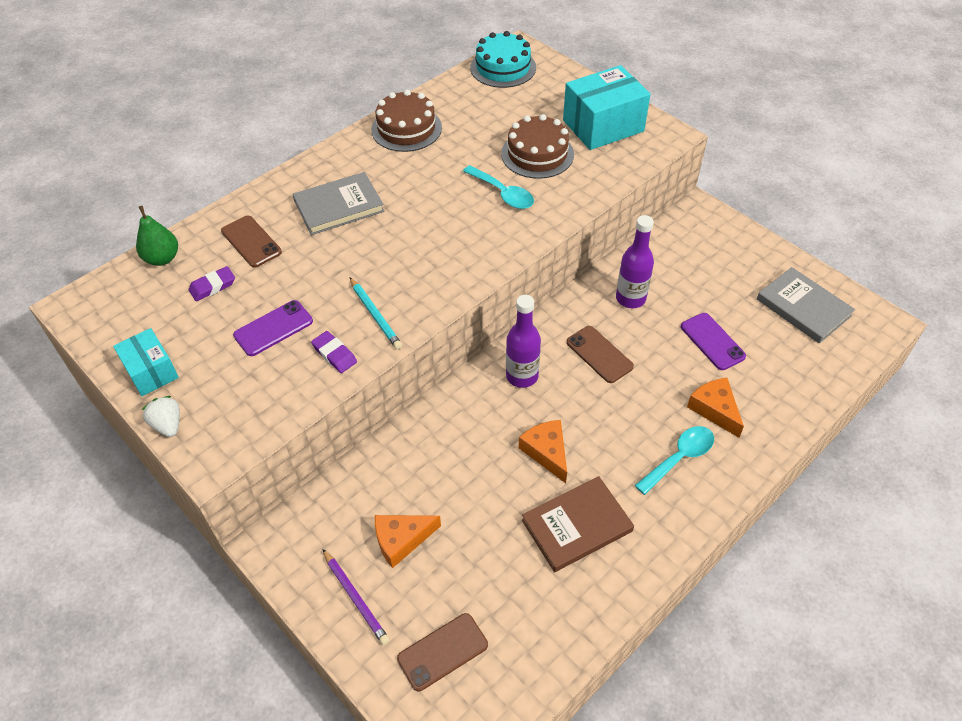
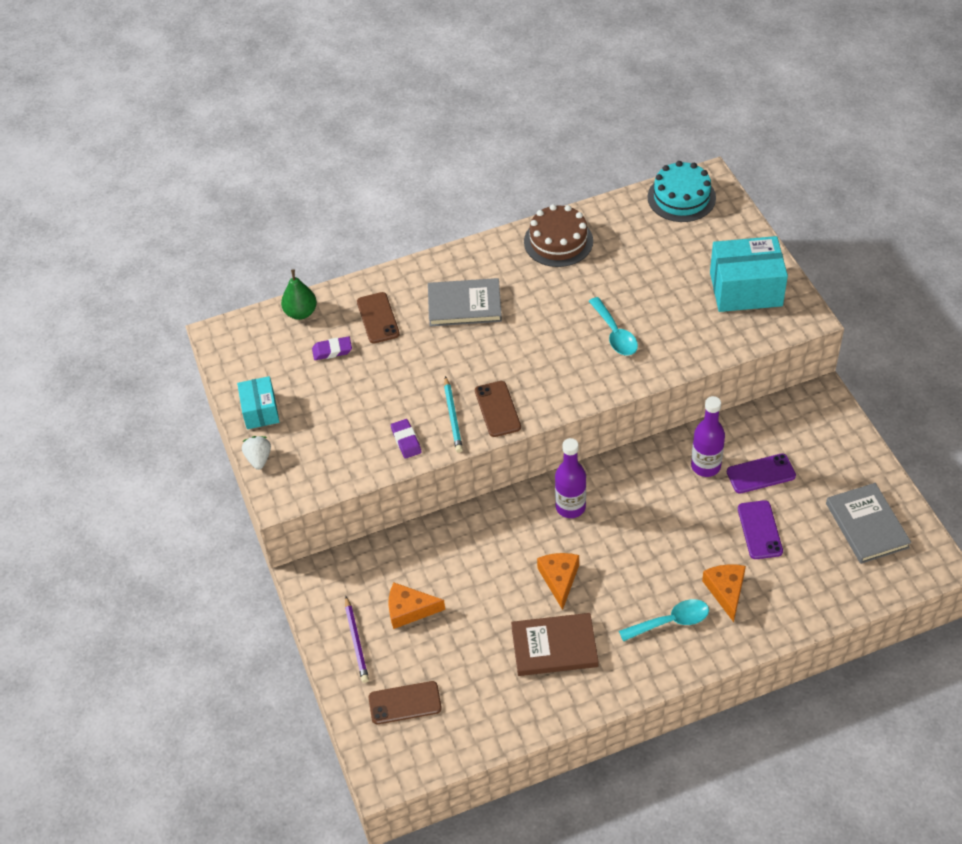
camera: 25 degrees right, 0 degrees up
purple phone [233,300,313,356] -> purple phone moved to [727,453,796,494]
brown cake [501,114,574,179] -> none
brown phone [567,326,634,383] -> brown phone moved to [475,381,521,437]

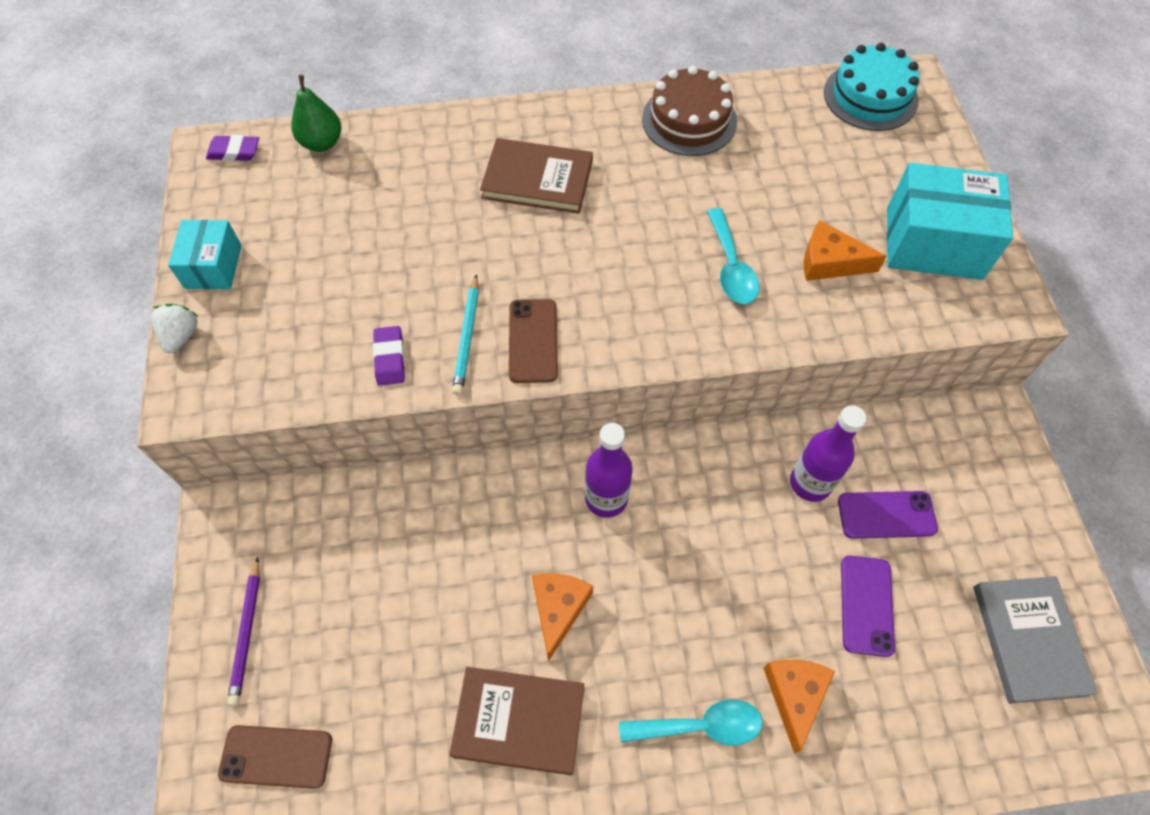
camera: 10 degrees right, 10 degrees up
purple eraser [312,336,352,360] -> purple eraser moved to [206,135,259,161]
brown phone [357,292,400,344] -> none
orange cheese [388,583,445,629] -> orange cheese moved to [804,220,887,281]
grey book [428,278,502,326] -> brown book [480,138,593,214]

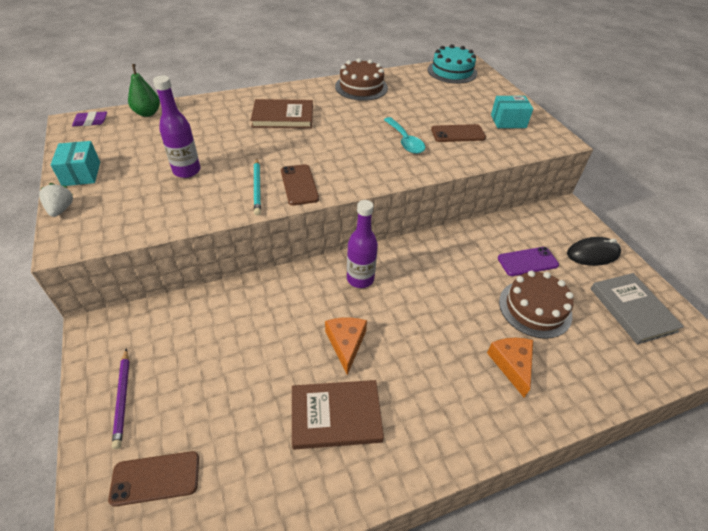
camera: 15 degrees left, 15 degrees down
purple eraser [373,326,405,386] -> none
turquoise spoon [619,699,762,745] -> none
purple bottle [790,405,866,502] -> purple bottle moved to [153,75,201,178]
orange cheese [804,220,887,281] -> brown phone [431,124,486,142]
purple phone [841,556,895,657] -> brown cake [499,271,574,339]
turquoise box [887,163,1013,280] -> turquoise box [491,96,533,128], size x0.59
none -> black mouse [567,237,621,266]

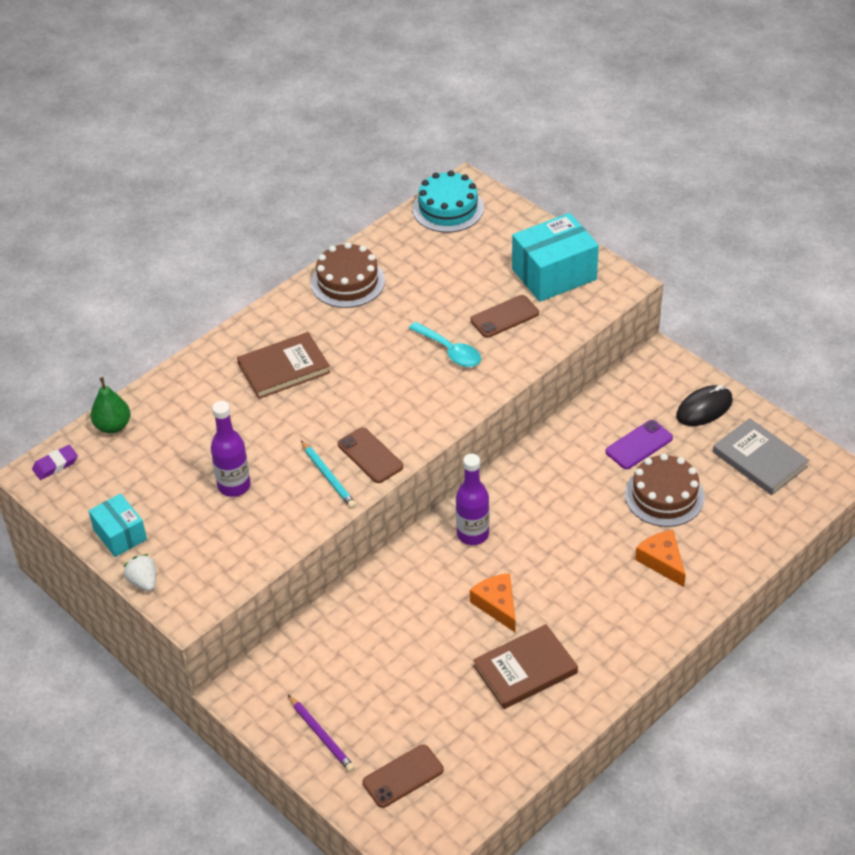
camera: 20 degrees left, 0 degrees up
turquoise box [491,96,533,128] -> turquoise box [512,213,599,302], size x1.71

